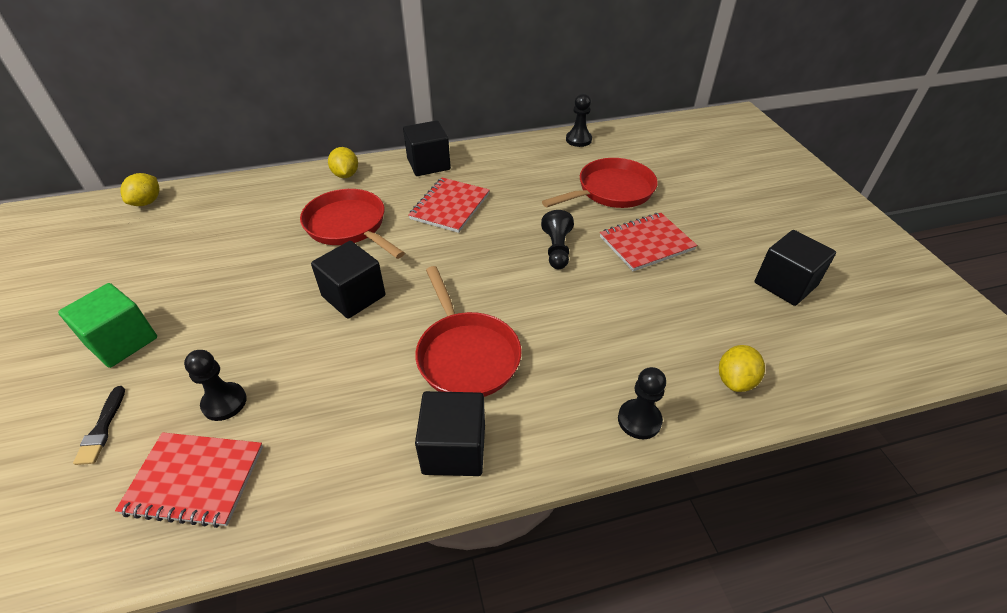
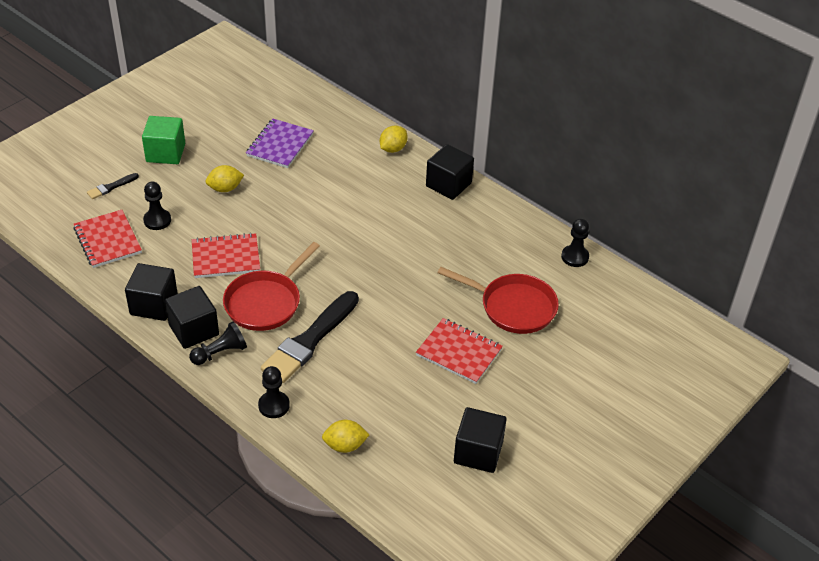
camera: 55 degrees right, 0 degrees up
yellow lemon [120,173,159,206] -> yellow lemon moved to [205,165,244,192]
red pan [300,189,405,259] -> none
black cube [311,241,386,319] -> black cube moved to [125,263,178,321]
red notebook [408,178,489,233] -> red notebook moved to [192,233,260,278]
black pawn [541,210,574,269] -> black pawn moved to [189,321,247,365]
none -> purple notebook [246,119,314,168]
none -> black brush [261,291,359,383]

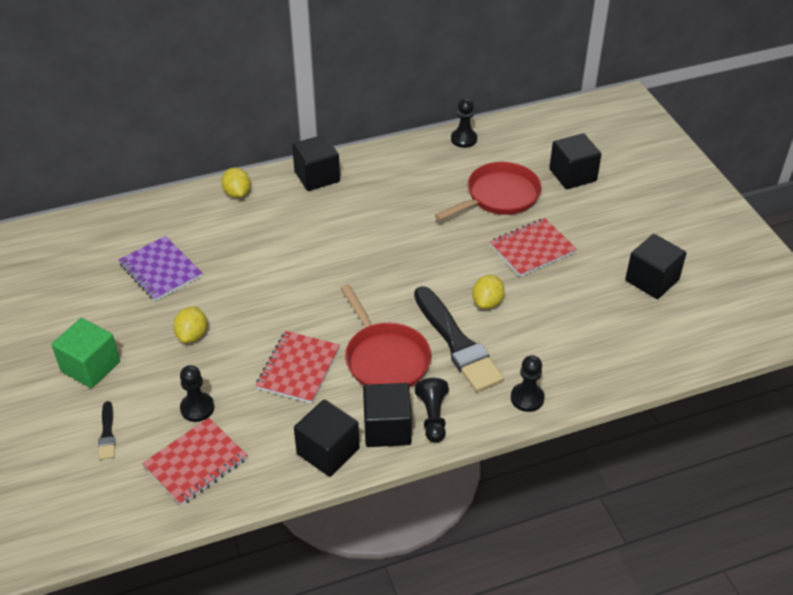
camera: 60 degrees left, 0 degrees up
red notebook [73,210,142,268] -> red notebook turned 45 degrees counterclockwise [142,418,247,506]
yellow lemon [322,420,369,453] -> yellow lemon moved to [472,275,505,309]
none -> black cube [549,133,602,189]

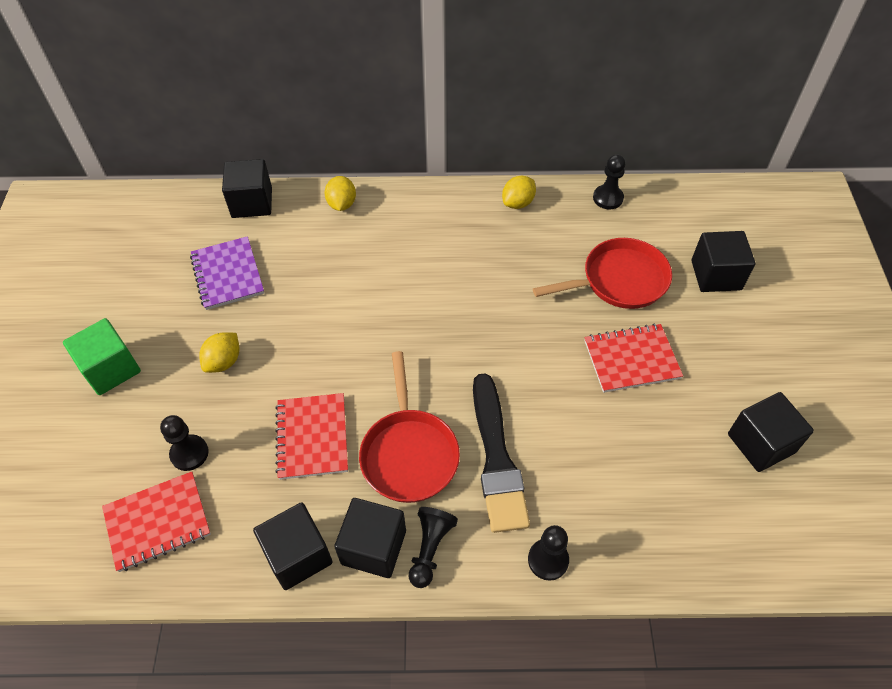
camera: 20 degrees right, 10 degrees up
black brush [98,401,116,460] -> none
red notebook [256,331,340,404] -> red notebook turned 45 degrees counterclockwise [275,393,348,480]
black cube [292,134,340,191] -> black cube moved to [222,159,272,218]
yellow lemon [472,275,505,309] -> yellow lemon moved to [502,176,536,209]

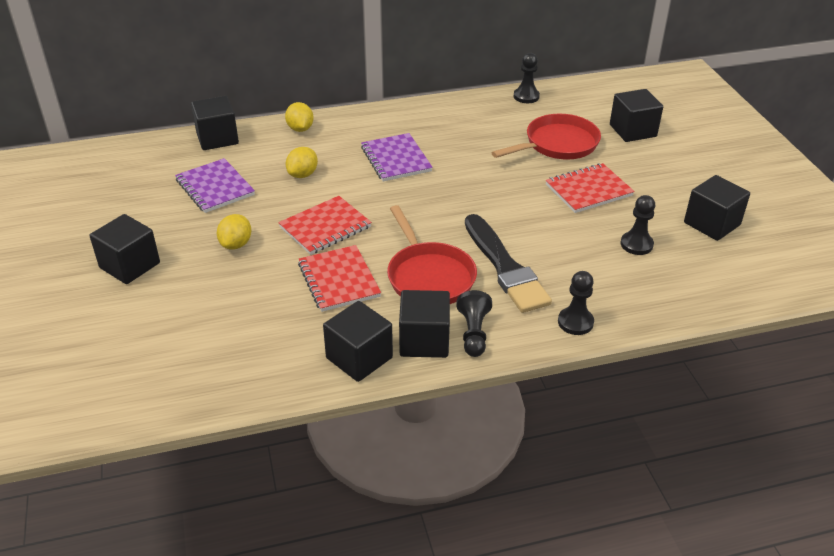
camera: 15 degrees left, 15 degrees down
green cube [63,318,141,395] -> black cube [90,214,160,284]
red notebook [102,471,211,572] -> red notebook moved to [278,196,372,255]
black pawn [160,415,209,471] -> black pawn moved to [621,195,655,255]
yellow lemon [502,176,536,209] -> yellow lemon moved to [286,147,318,178]
none -> purple notebook [361,133,433,181]

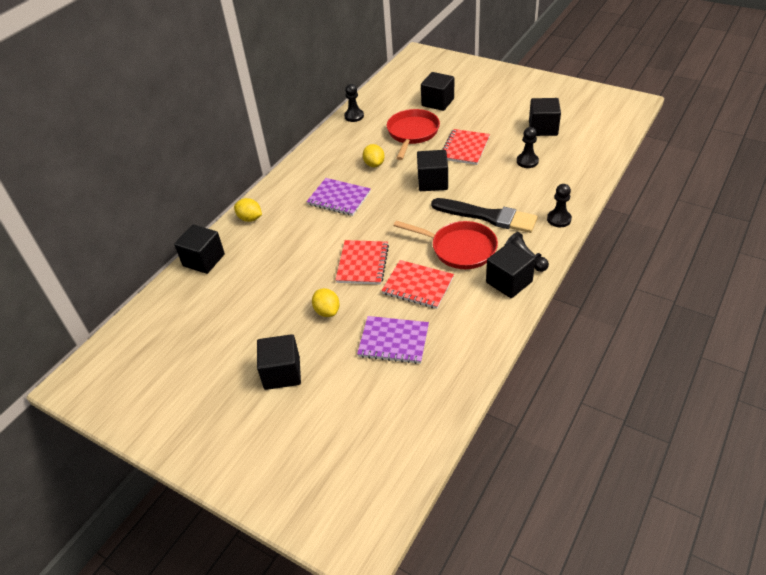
camera: 40 degrees left, 5 degrees up
purple notebook [175,158,255,213] -> purple notebook moved to [357,316,429,364]
yellow lemon [286,147,318,178] -> yellow lemon moved to [363,144,385,167]
black cube [323,301,393,382] -> black cube moved to [417,150,448,191]

